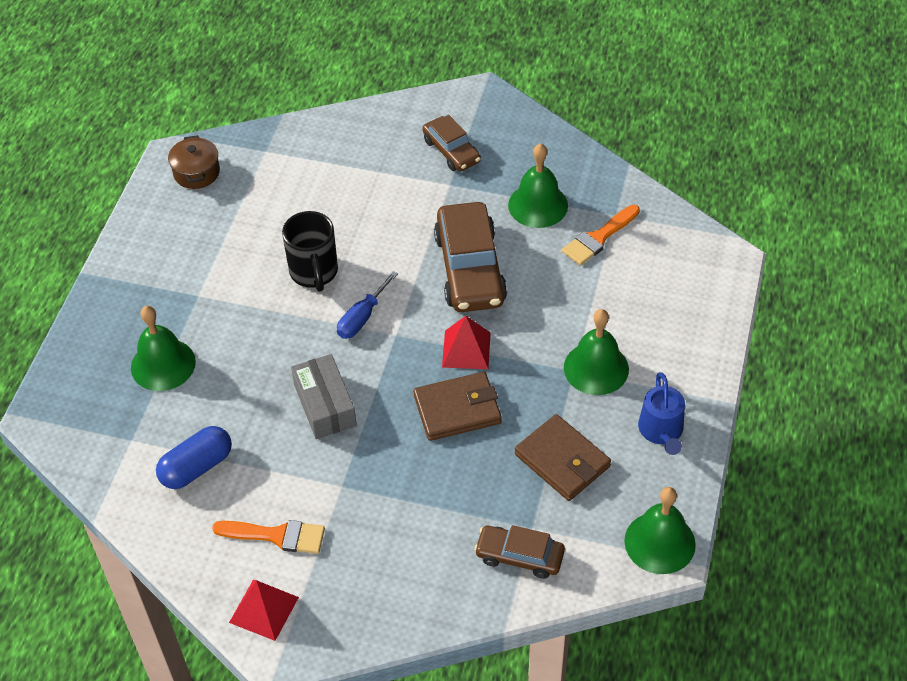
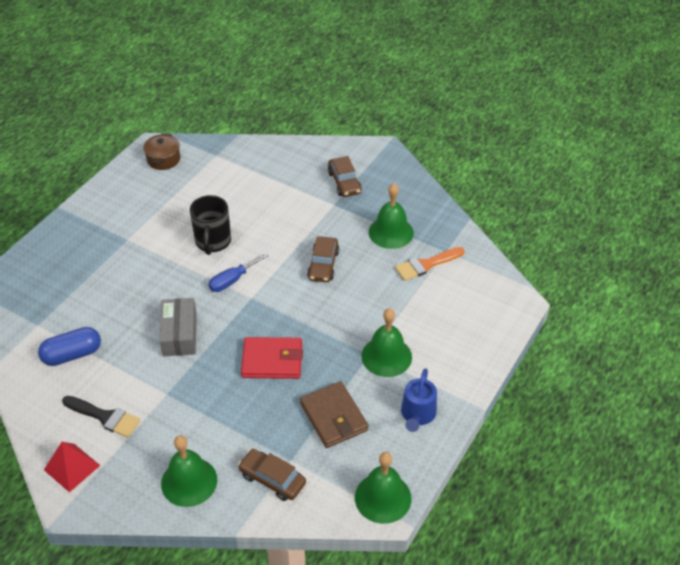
camera: 15 degrees right, 5 degrees down
green bell [131,306,196,391] -> green bell moved to [161,435,217,507]
orange brush [212,520,325,554] -> black brush [62,396,141,438]
brown wallet [413,372,502,441] -> red wallet [241,337,303,379]
brown car [434,202,507,312] -> brown car [307,236,339,282], size x0.58
red pyramid [442,316,491,369] -> none

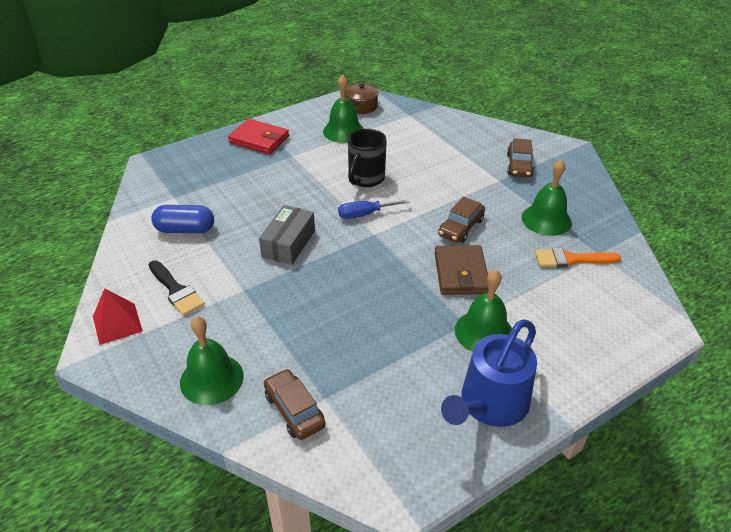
camera: 25 degrees right, 5 degrees down
red wallet [241,337,303,379] -> red wallet moved to [228,119,289,154]
brown wallet [300,381,369,448] -> brown wallet moved to [435,245,488,295]
green bell [355,452,412,524] -> green bell moved to [323,75,364,143]
blue watering can [401,368,437,432] -> blue watering can [441,319,537,427], size x1.58

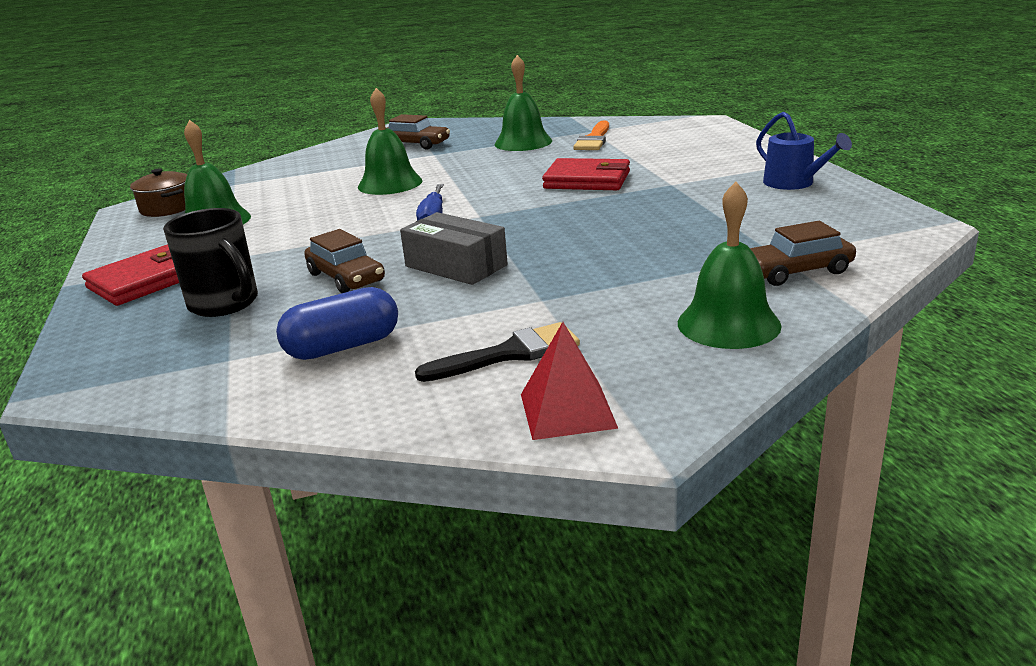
camera: 70 degrees left, 15 degrees down
blue capsule [151,205,214,233] -> blue capsule turned 45 degrees clockwise [276,287,398,360]
black mug [348,129,387,187] -> black mug moved to [163,208,258,317]
brown wallet [435,245,488,295] -> red wallet [542,158,630,190]
brown car [438,197,485,243] -> brown car moved to [304,229,385,293]
blue watering can [441,319,537,427] -> blue watering can [756,112,852,190], size x0.63
green bell [455,270,512,352] -> green bell moved to [358,88,422,195]

